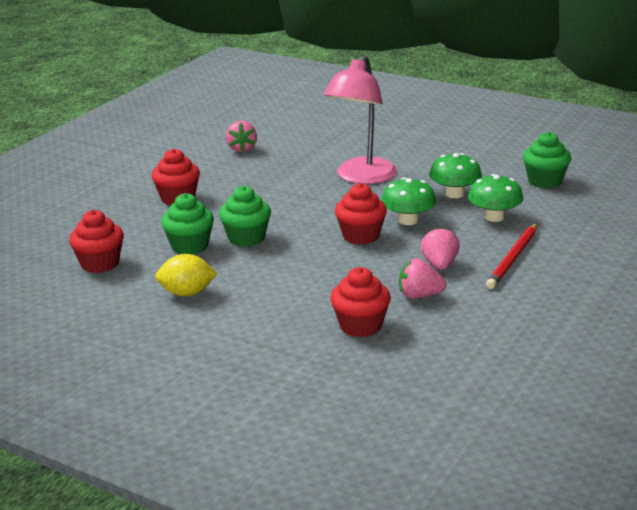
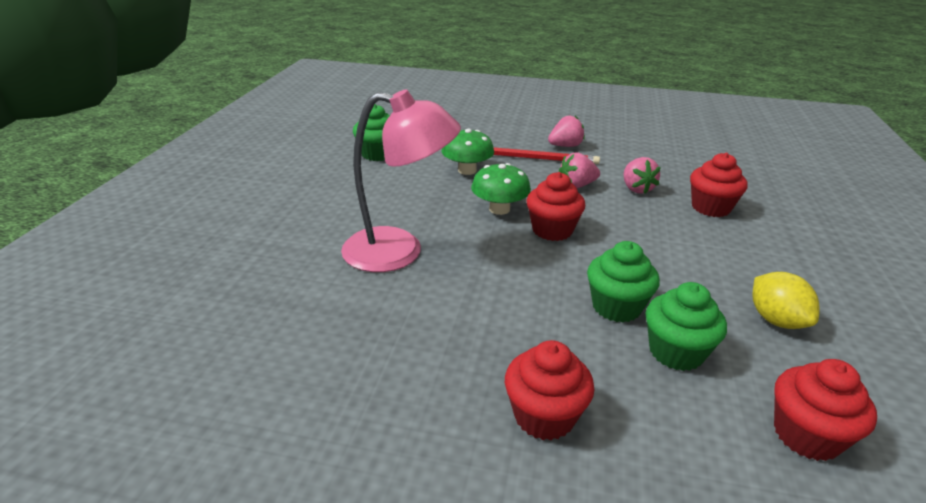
camera: 110 degrees left, 5 degrees up
pink strawberry [226,121,257,152] -> pink strawberry moved to [548,116,585,147]
green mushroom [429,153,482,198] -> none

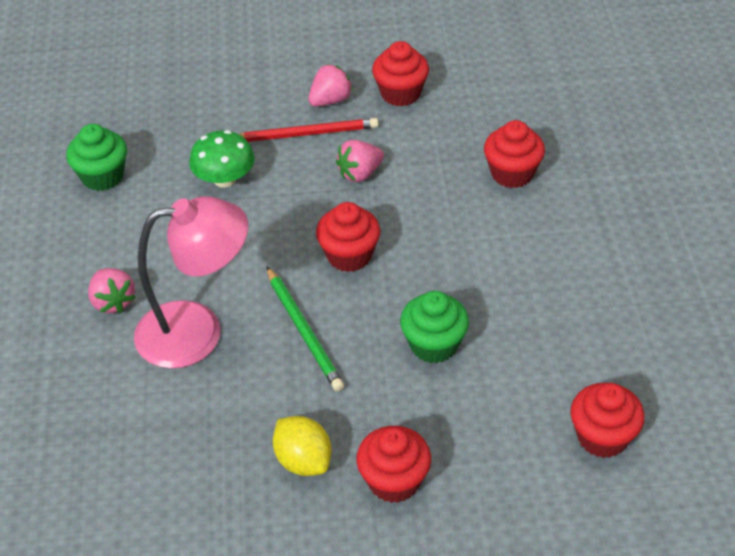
camera: 15 degrees left, 15 degrees up
green mushroom [471,163,531,215] -> none
pink strawberry [624,157,661,194] -> pink strawberry moved to [88,268,135,313]
green cupcake [646,282,727,371] -> none
yellow lemon [752,272,820,329] -> yellow lemon moved to [273,416,332,476]
none -> green pencil [267,267,344,391]
none -> red cupcake [372,41,429,106]

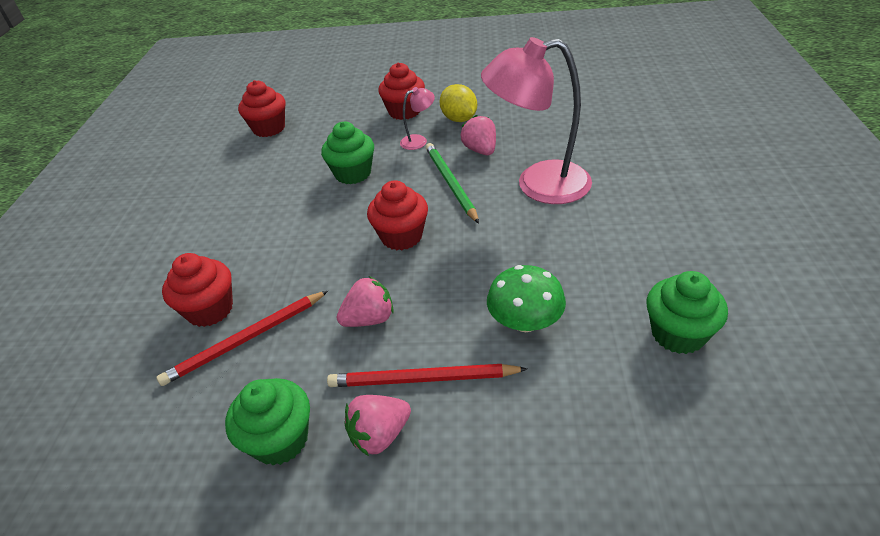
camera: 170 degrees left, 5 degrees down
pink strawberry [88,268,135,313] -> pink strawberry moved to [461,115,496,155]
red cupcake [372,41,429,106] -> green cupcake [225,378,310,466]
none -> red pencil [157,291,328,386]
none -> pink lamp [400,87,435,150]

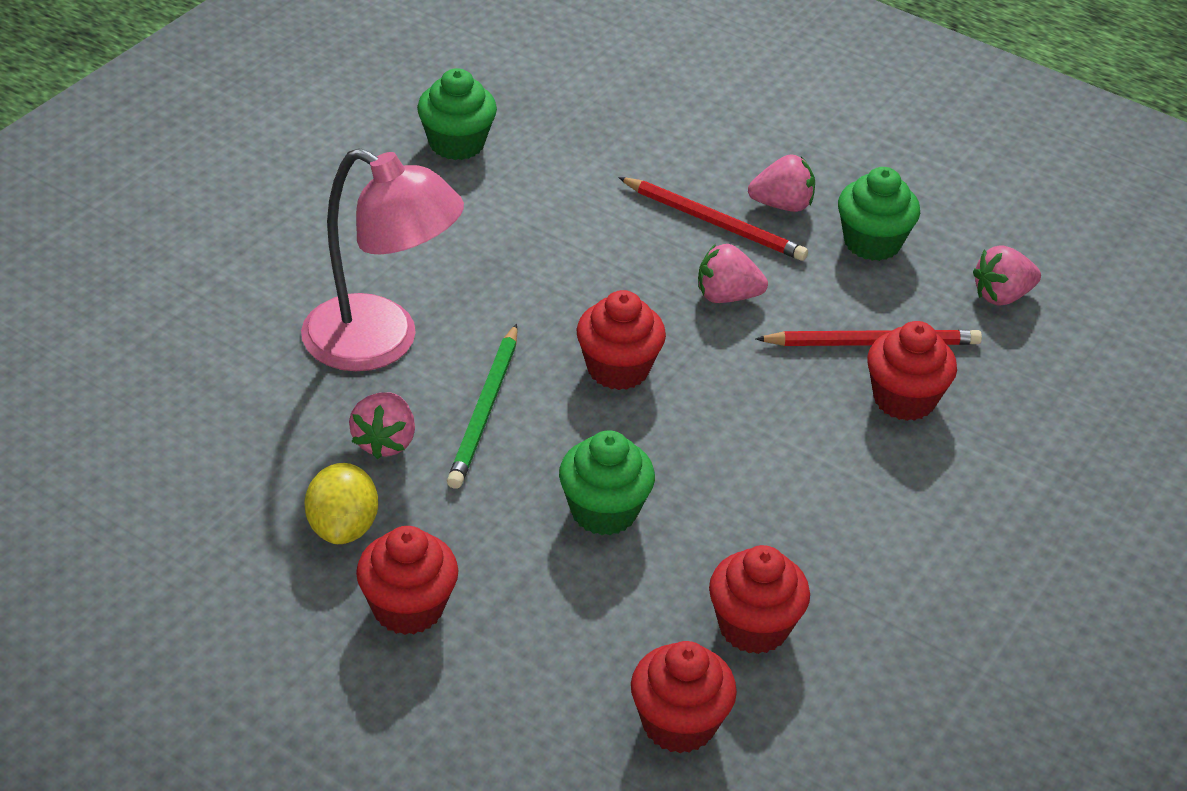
camera: 155 degrees left, 0 degrees up
pink lamp [400,87,435,150] -> none
green mushroom [487,265,566,332] -> none
none -> red cupcake [709,545,810,654]
none -> pink strawberry [973,245,1041,306]

